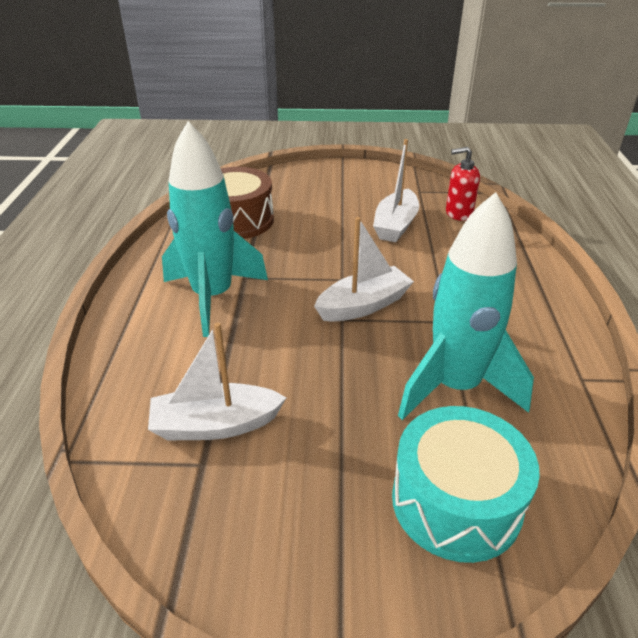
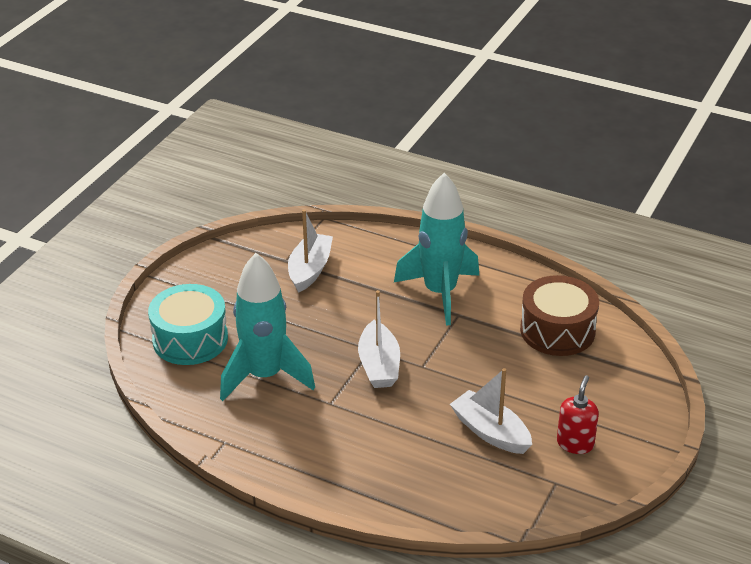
camera: 115 degrees right, 0 degrees up
red soap dispenser [446,147,480,221] -> red soap dispenser moved to [557,375,599,454]

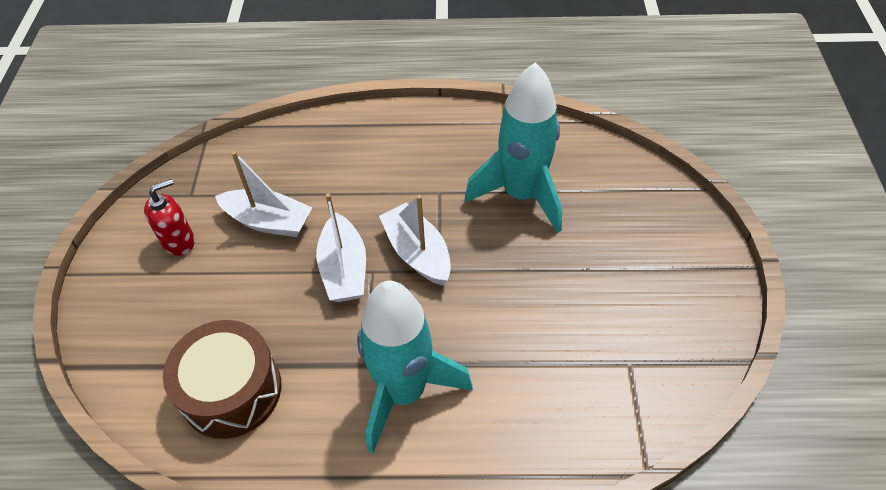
camera: 155 degrees right, 15 degrees up
turquoise drum [148,284,228,365] -> none
white boat [288,209,333,293] -> white boat moved to [316,193,366,302]
red soap dispenser [557,375,599,454] -> red soap dispenser turned 120 degrees counterclockwise [144,179,195,256]

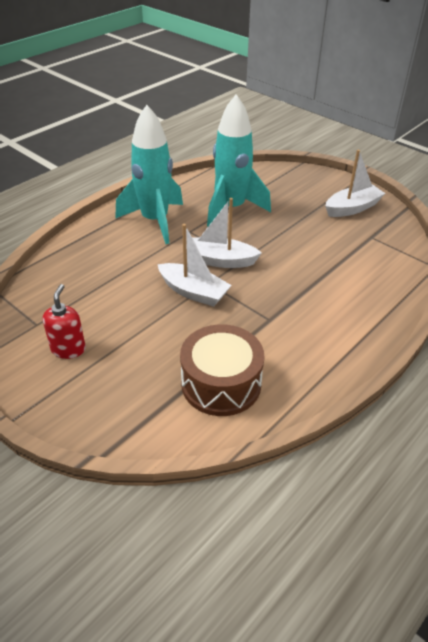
camera: 50 degrees left, 10 degrees down
white boat [215,151,312,237] -> white boat moved to [325,150,385,217]
turquoise rocket [357,281,473,454] -> turquoise rocket moved to [115,105,183,244]

